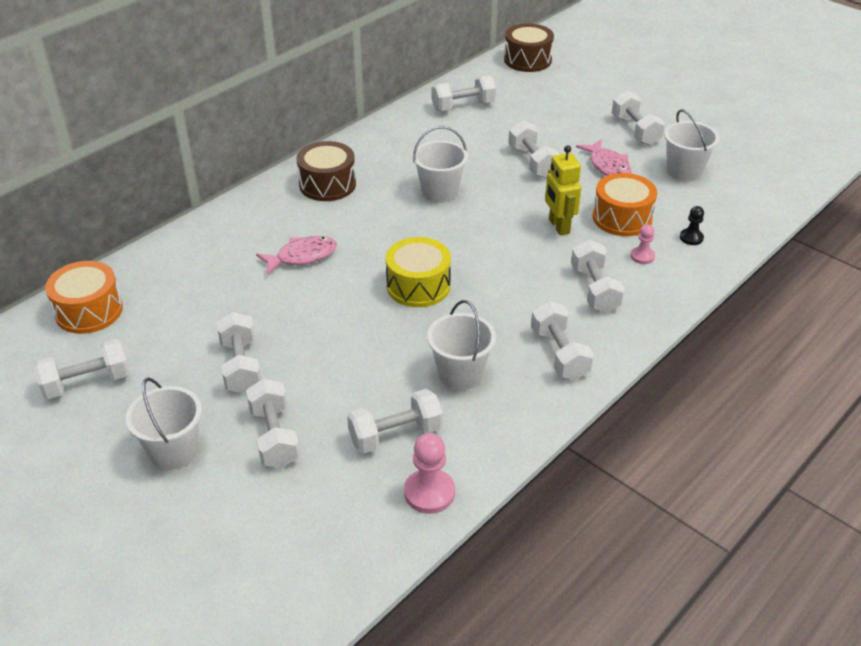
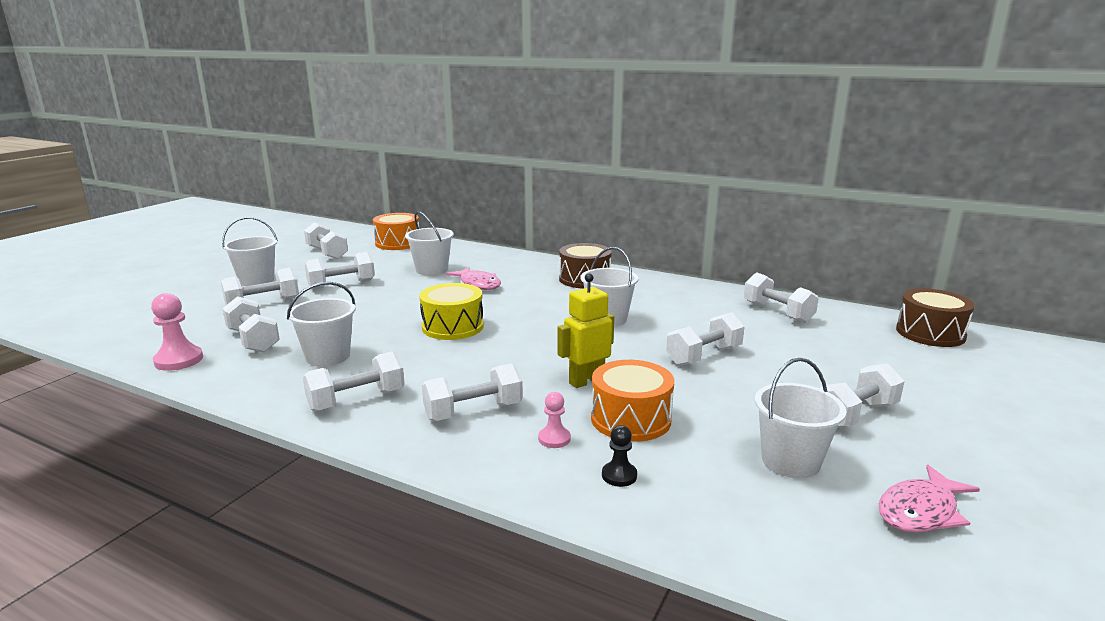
camera: 75 degrees right, 20 degrees down
pink fish [576,139,631,176] -> pink fish moved to [879,465,980,533]
none -> white bucket [405,211,454,275]

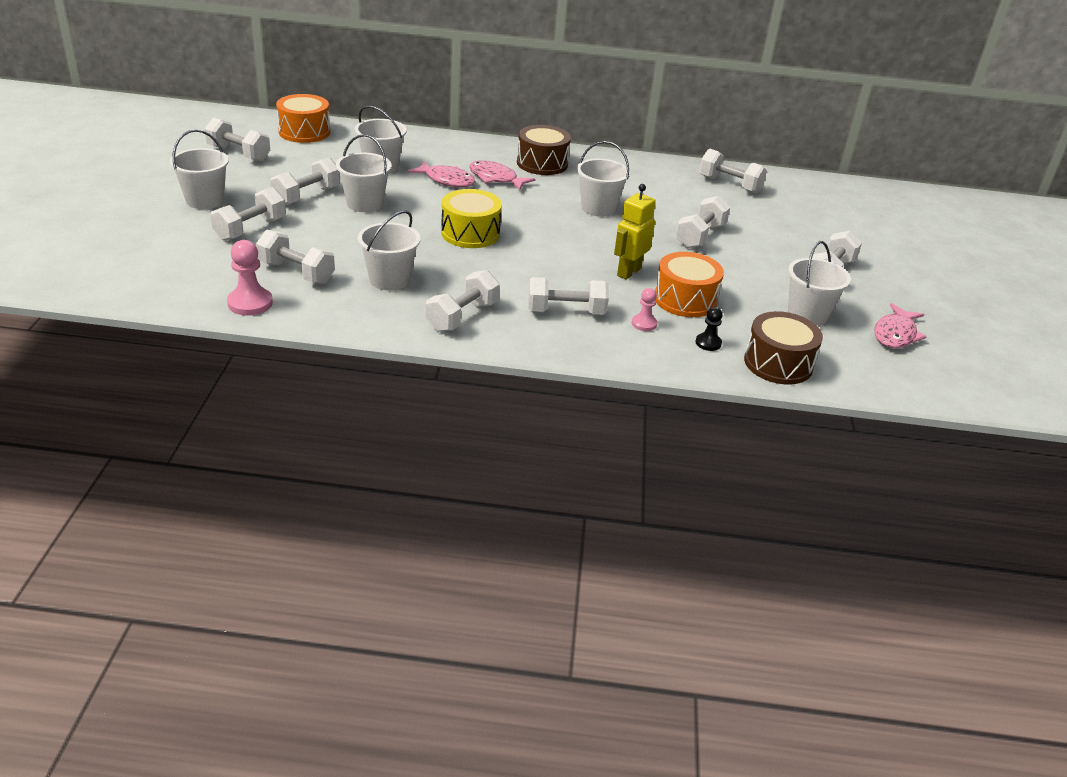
camera: 25 degrees left, 15 degrees up
white dumbbell [422,363,523,421] -> white dumbbell turned 45 degrees clockwise [528,277,609,315]
brown drum [896,288,975,347] -> brown drum moved to [744,311,823,385]
none -> white bucket [336,134,392,212]
none -> pink fish [469,160,535,191]

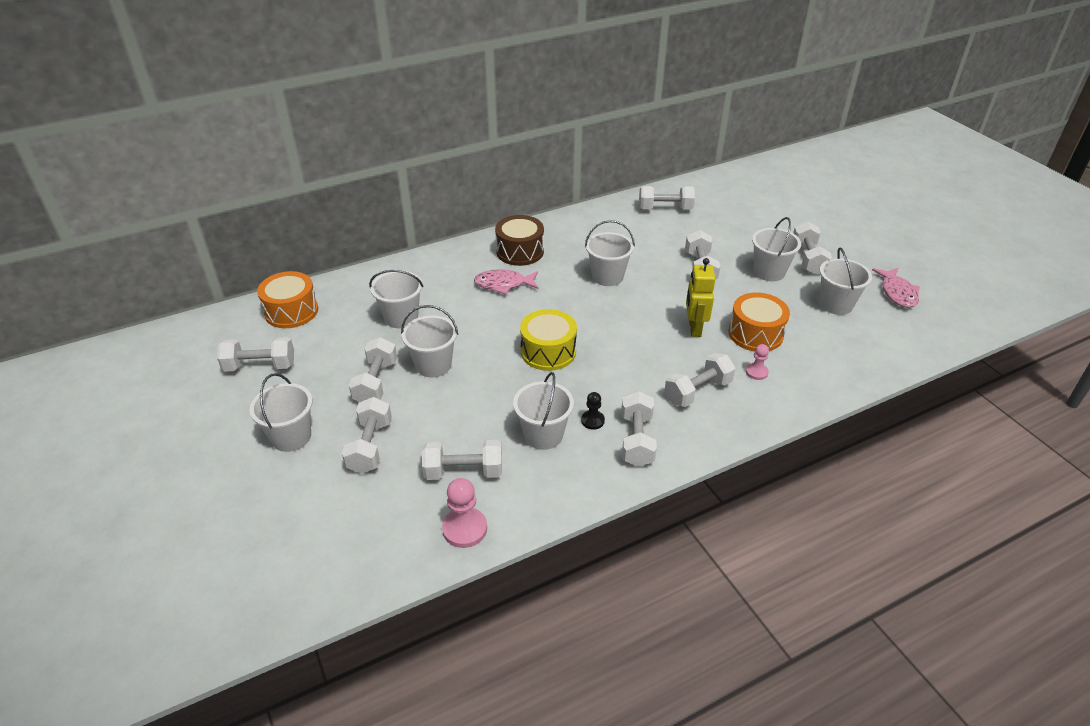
camera: 30 degrees left, 5 degrees up
pink fish [407,160,475,187] -> none
black pawn [695,307,723,351] -> black pawn moved to [581,392,605,430]
brown drum [744,311,823,385] -> none
none -> white bucket [752,217,801,281]

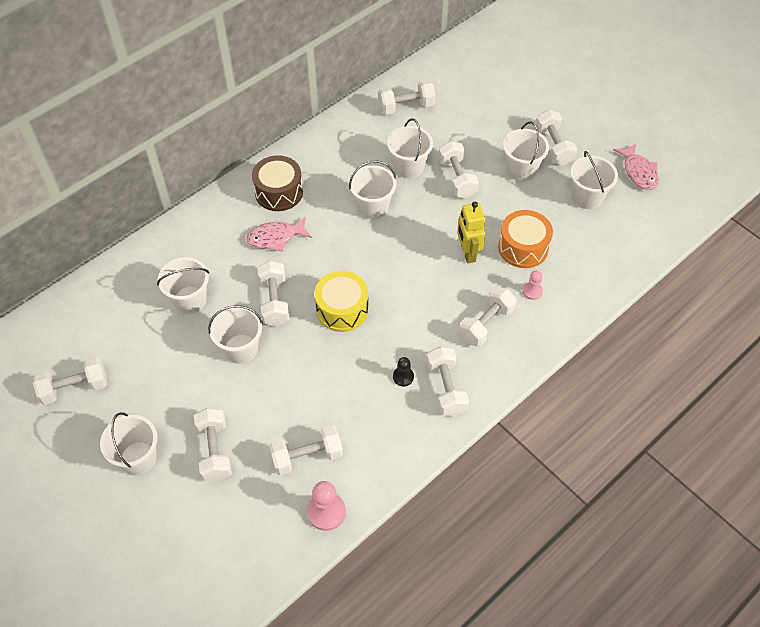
camera: 15 degrees left, 15 degrees up
orange drum [257,271,318,328] -> none
white dumbbell [349,337,397,402] -> white dumbbell moved to [257,261,290,326]
white bucket [513,372,574,450] -> white bucket moved to [387,118,433,179]

